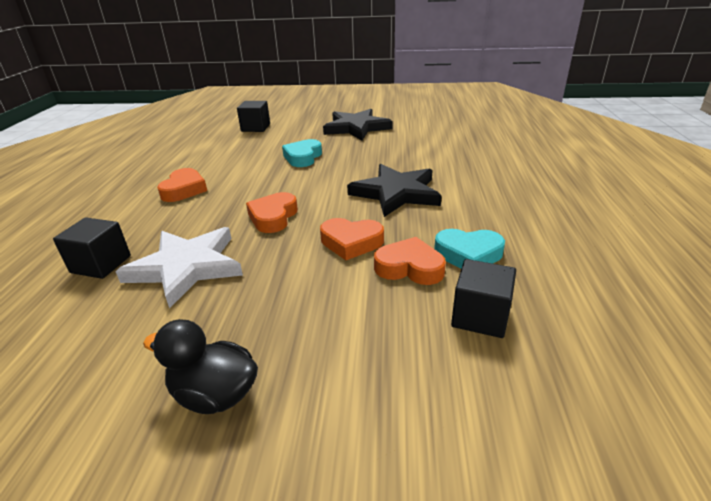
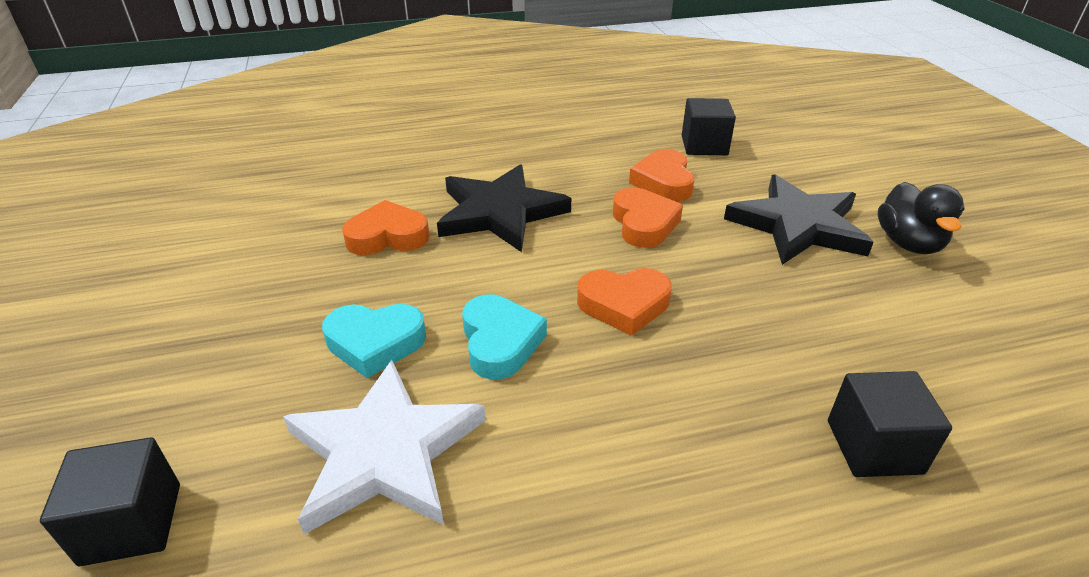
camera: 110 degrees left, 5 degrees up
white star [115,227,243,309] -> white star moved to [283,360,486,534]
orange heart [157,168,207,202] -> orange heart moved to [342,200,430,255]
black star [323,109,393,141] -> black star moved to [724,174,874,265]
turquoise heart [434,229,505,269] -> turquoise heart moved to [462,295,547,380]

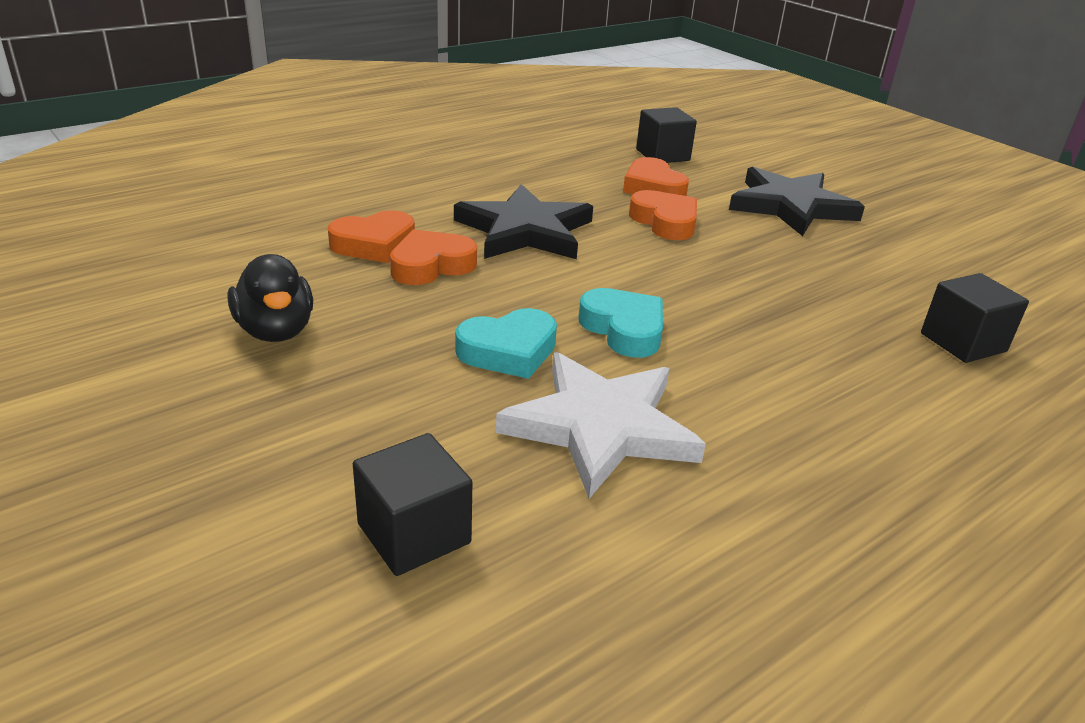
camera: 25 degrees left, 5 degrees down
orange heart [577,268,672,336] -> orange heart moved to [328,210,415,263]
black duck [878,182,965,254] -> black duck moved to [228,254,313,342]

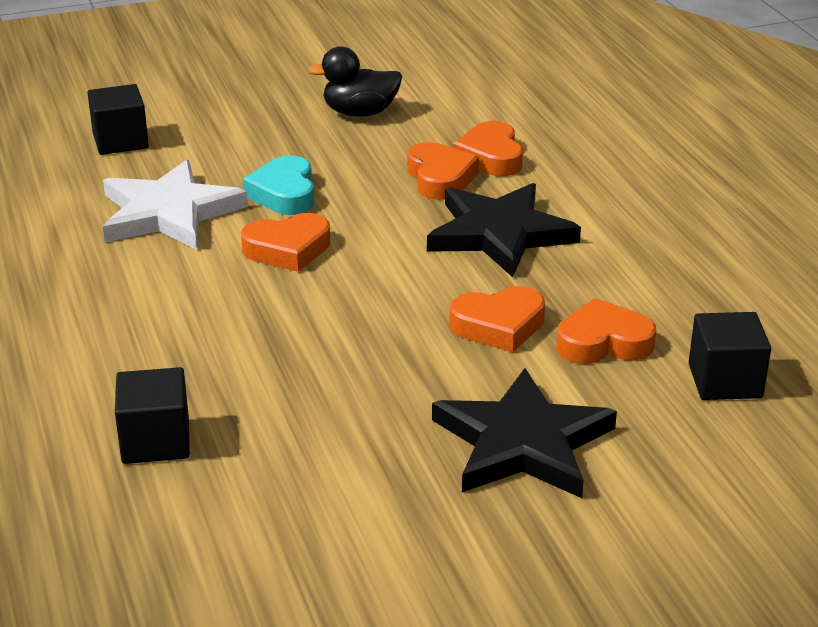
camera: 110 degrees right, 0 degrees up
turquoise heart [579,288,663,358] -> orange heart [241,213,330,272]

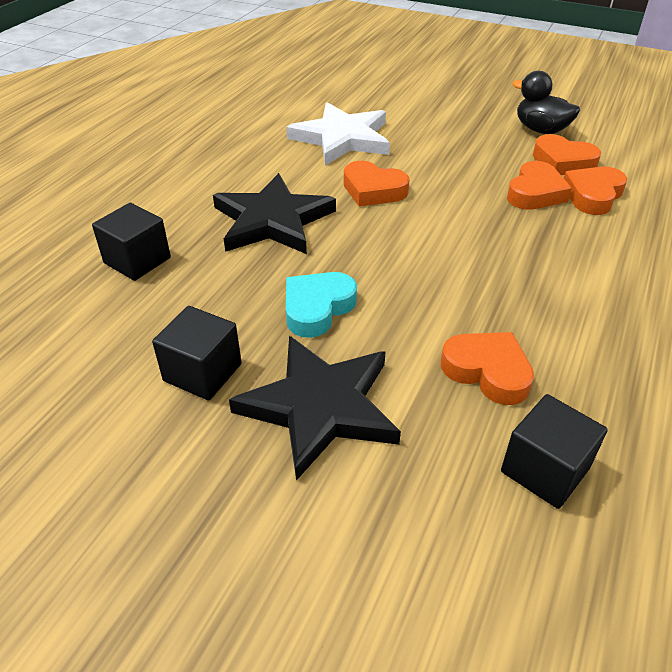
camera: 45 degrees right, 10 degrees up
black cube [87,84,149,155] -> black cube moved to [152,306,242,400]
turquoise heart [243,155,314,215] -> turquoise heart moved to [286,272,357,338]
black star [427,183,581,277] -> black star moved to [213,173,336,254]
orange heart [449,286,545,352] -> orange heart moved to [533,134,601,175]

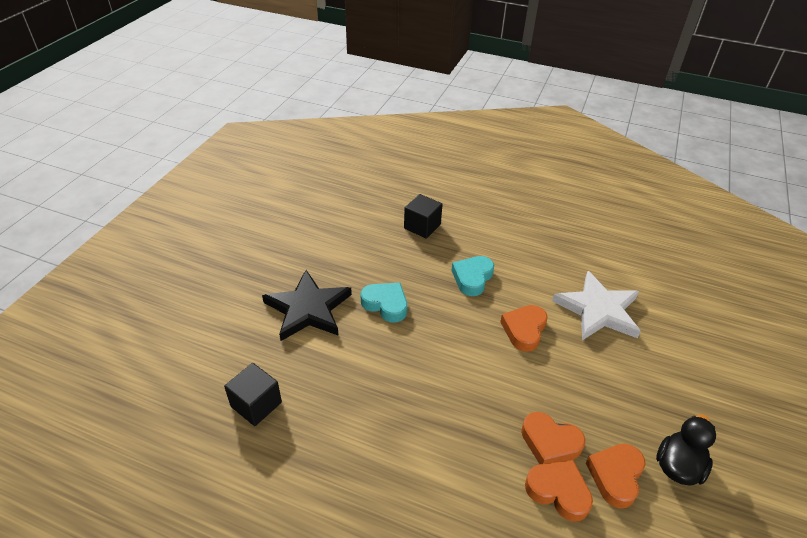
camera: 85 degrees right, 0 degrees up
black cube [152,306,242,400] -> none
black star [213,173,336,254] -> turquoise heart [451,256,494,296]
orange heart [441,332,534,405] -> none

